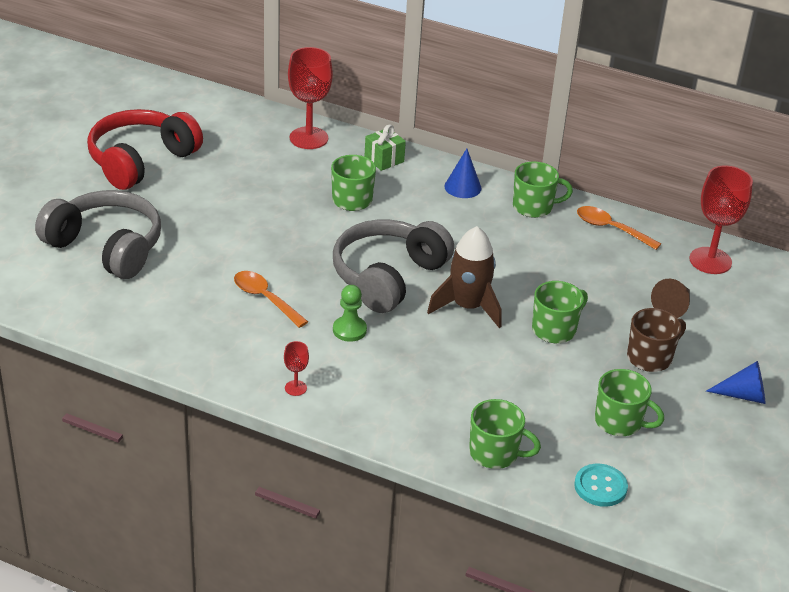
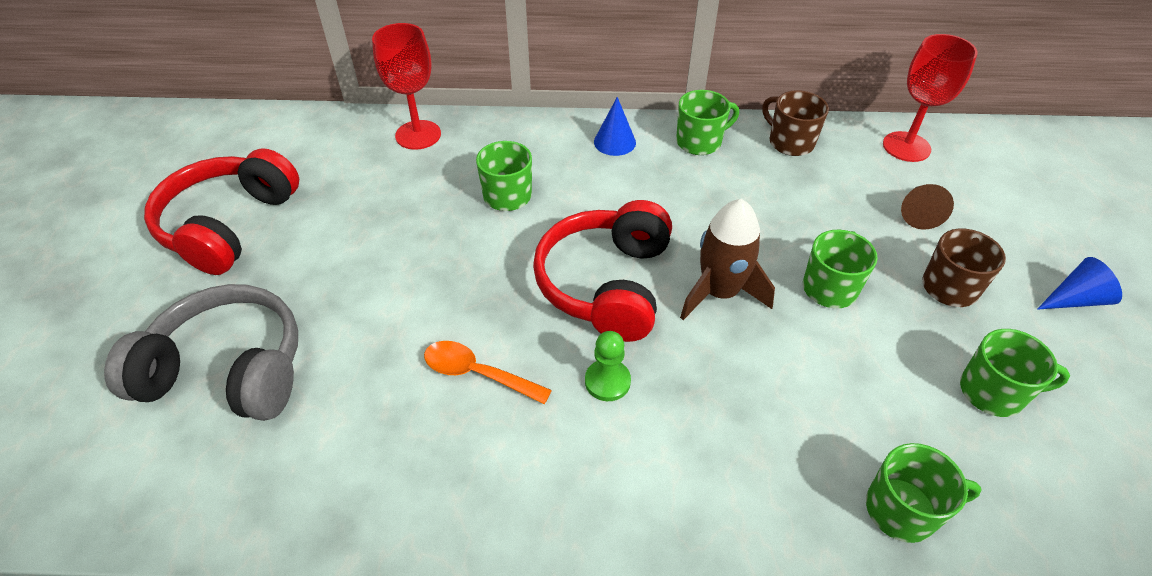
camera: 20 degrees left, 10 degrees up
red goblet [284,341,309,396] -> none
grey headphones [333,219,454,313] -> red headphones [533,200,672,342]
green gift [364,124,406,171] -> none
turquoise button [574,464,628,507] -> none
orange spoon [577,206,661,250] -> brown mug [762,90,829,156]

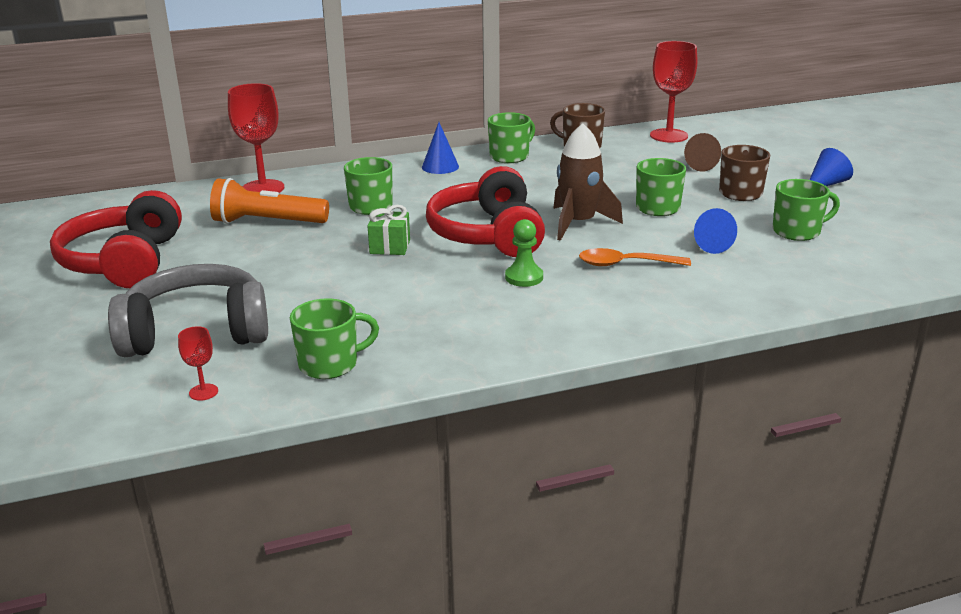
camera: 20 degrees left, 20 degrees down
orange spoon [424,341,552,404] -> orange spoon moved to [579,248,691,266]
green mug [866,443,982,543] -> green mug moved to [290,298,379,379]
none -> red goblet [178,326,218,401]
none -> orange flashlight [210,178,329,224]
none -> green gift [368,205,410,255]
none -> blue cone [694,208,737,254]

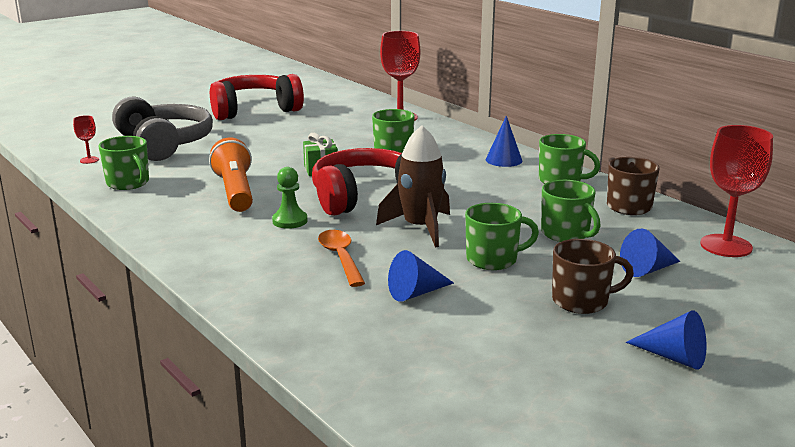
camera: 70 degrees right, 5 degrees down
orange flashlight [210,178,329,224] -> orange flashlight moved to [209,137,253,212]
brown cone [684,133,721,172] -> blue cone [620,229,680,277]
green mug [772,179,840,241] -> green mug moved to [541,180,601,242]

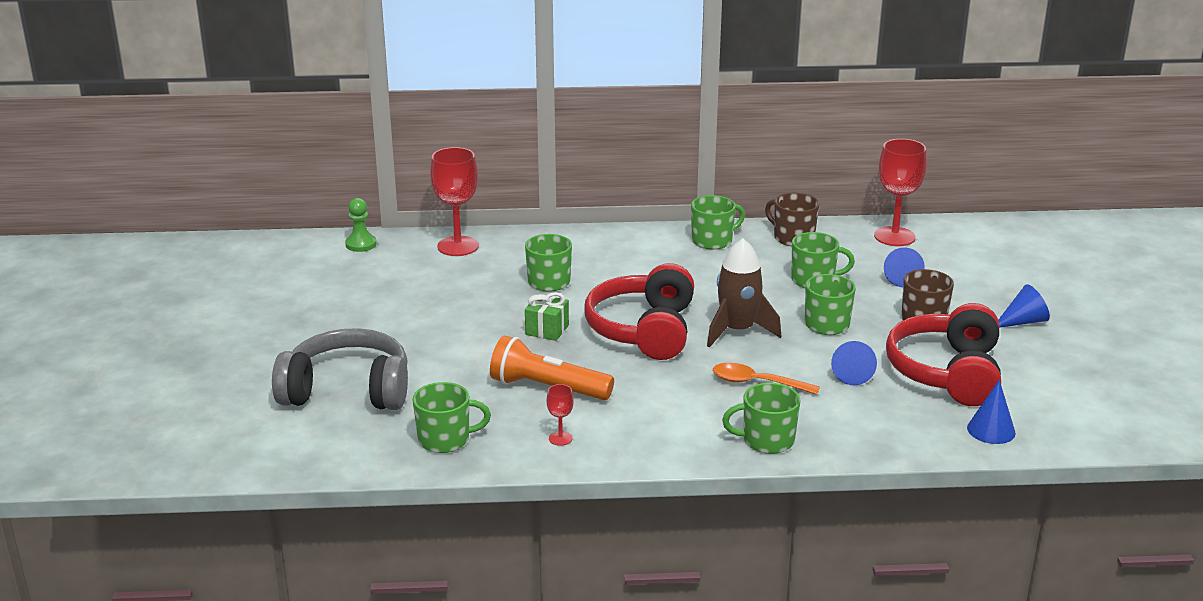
camera: 55 degrees left, 5 degrees up
red goblet [73,115,99,164] -> red goblet moved to [547,384,574,446]
red headphones [210,74,304,120] -> red headphones moved to [886,303,1001,406]
green pawn [272,167,307,229] -> green pawn moved to [345,198,377,252]
blue cone [486,116,522,167] -> blue cone moved to [967,380,1016,444]
none -> green mug [722,383,800,454]

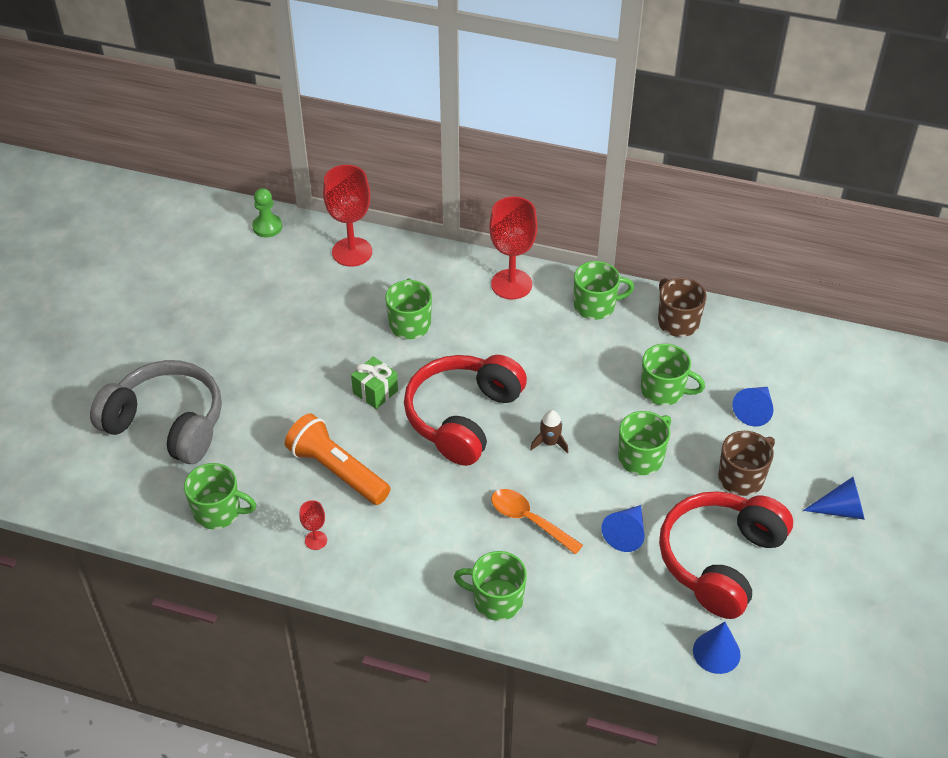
camera: 20 degrees right, 20 degrees up
brown rocket [707,238,781,347] -> brown rocket [530,410,568,454], size x0.50
red goblet [874,139,927,246] -> red goblet moved to [489,196,538,299]

